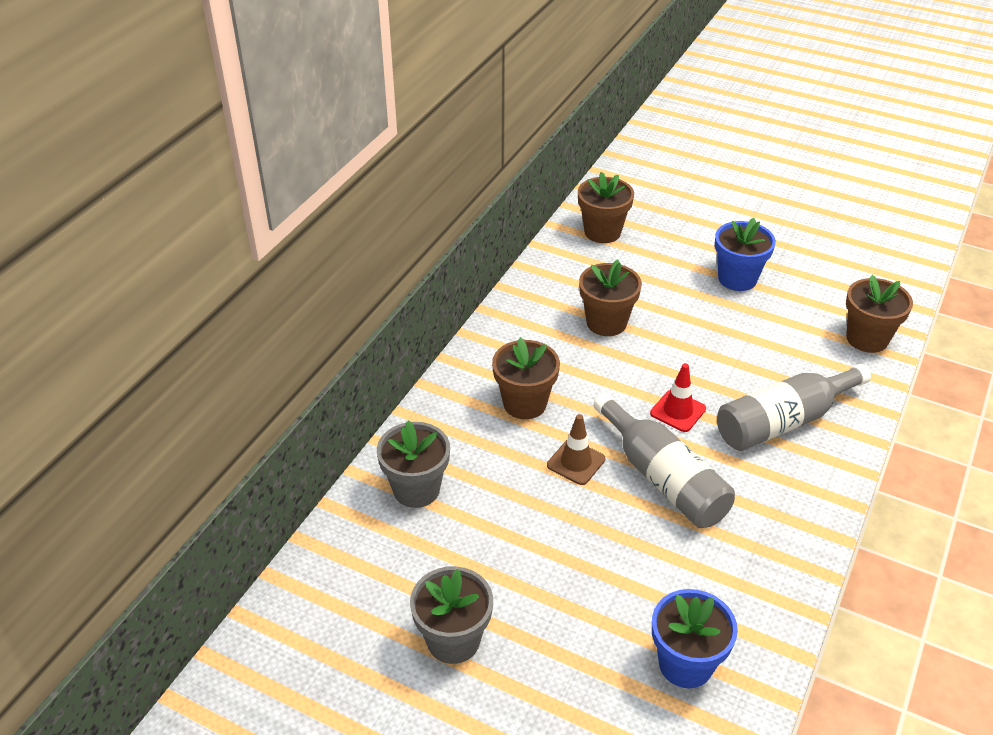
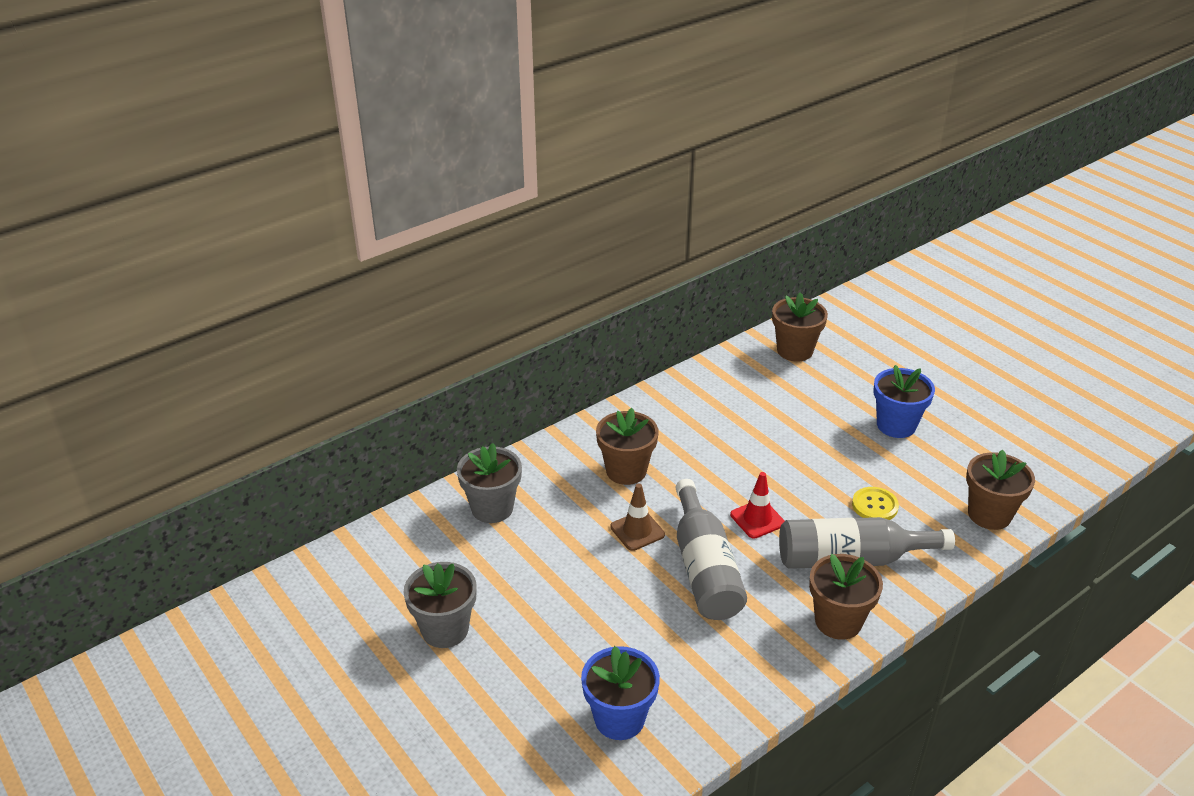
camera: 25 degrees right, 5 degrees down
brown flower pot [579,259,642,336] -> brown flower pot moved to [809,554,883,640]
none -> yellow button [852,487,899,520]

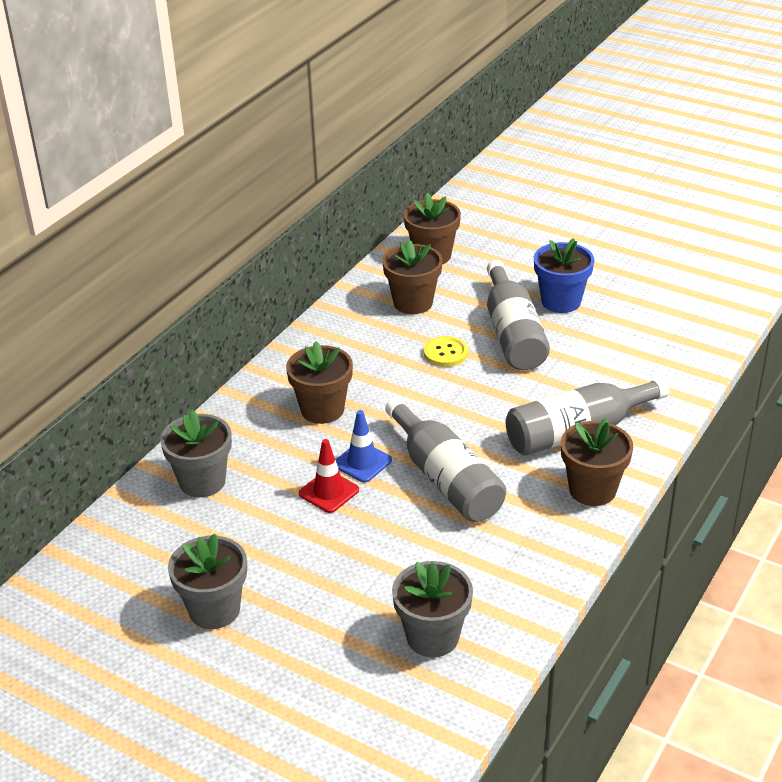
camera: 20 degrees left, 0 degrees up
blue flower pot [581,646,660,740] -> grey flower pot [392,561,473,657]
brown traffic cone [610,483,665,551] -> blue traffic cone [336,410,392,483]
red traffic cone [730,472,784,539] -> red traffic cone moved to [299,439,359,513]
yellow button [852,487,899,520] -> yellow button moved to [424,336,468,367]
brown flower pot [966,450,1035,530] -> brown flower pot moved to [382,239,443,314]
none -> grey bottle [487,260,550,370]

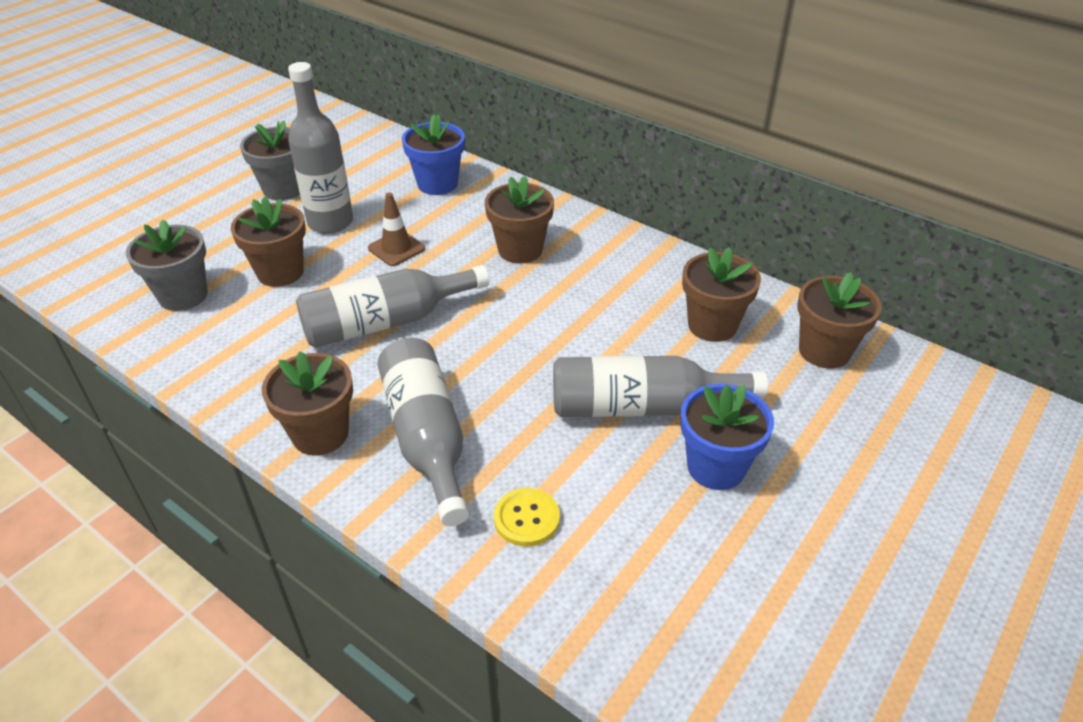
camera: 95 degrees right, 5 degrees up
grey flower pot [160,410,232,497] -> blue flower pot [402,114,465,195]
red traffic cone [299,439,359,513] -> brown traffic cone [368,192,425,266]
blue traffic cone [336,410,392,483] -> none
yellow button [424,336,468,367] -> yellow button moved to [494,488,560,547]
none -> brown flower pot [231,197,306,287]
none -> grey bottle [288,62,353,234]

